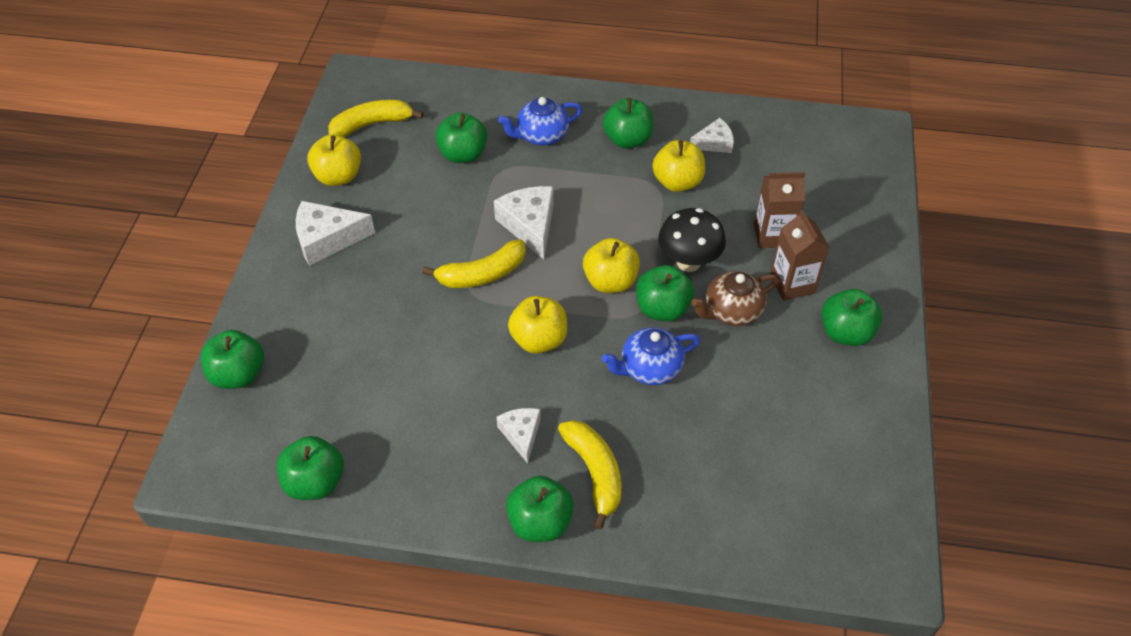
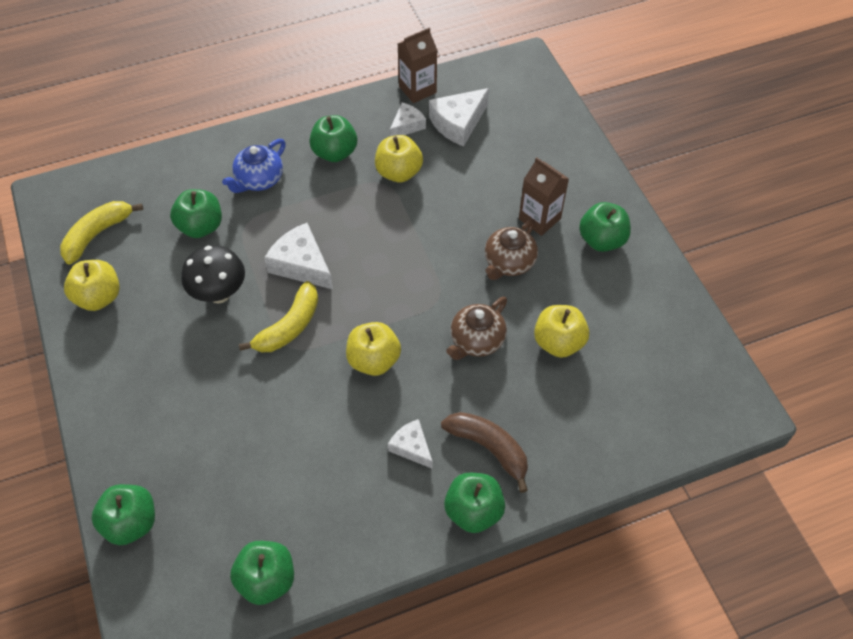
camera: 30 degrees left, 5 degrees up
white cheese [296,201,375,266] -> white cheese moved to [429,88,489,147]
yellow banana [558,420,621,530] -> brown banana [441,412,528,493]
yellow apple [583,238,640,293] -> yellow apple moved to [534,305,589,358]
blue teapot [602,327,700,385] -> brown teapot [446,296,507,360]
green apple [636,265,694,321] -> none
black mushroom [659,208,726,272] -> black mushroom moved to [181,245,245,303]
brown carton [754,172,806,248] -> brown carton moved to [398,28,437,103]

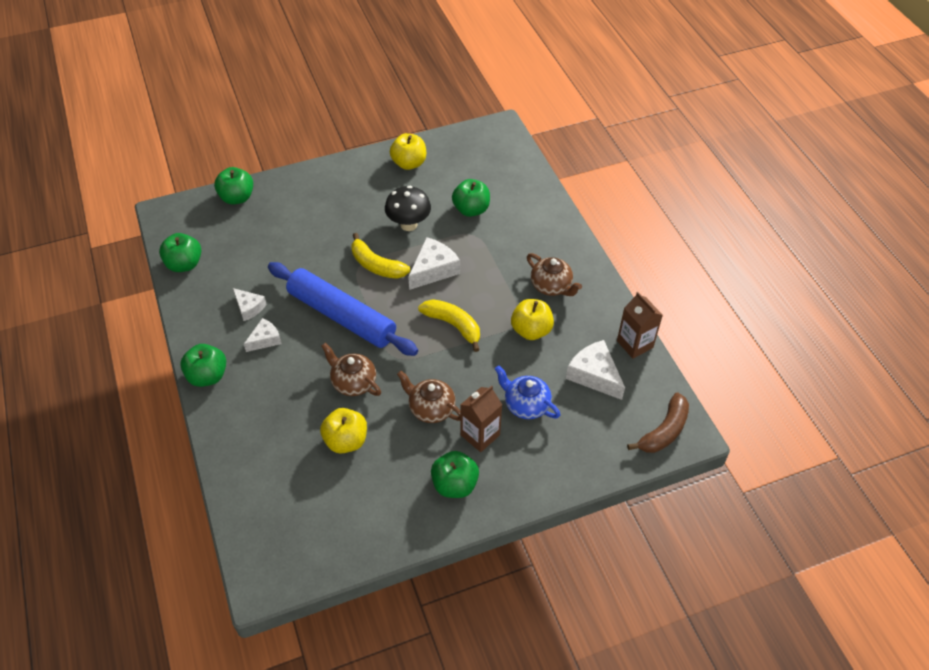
camera: 90 degrees right, 5 degrees down
yellow banana [60,201,143,264] -> yellow banana moved to [418,299,480,352]
blue teapot [222,139,286,193] -> blue teapot moved to [495,365,560,419]
green apple [309,115,357,162] -> brown teapot [527,253,582,296]
yellow apple [346,322,401,376] -> blue rolling pin [268,262,418,356]
white cheese [390,102,426,136] -> white cheese moved to [233,288,267,321]
brown banana [441,412,528,493] -> brown banana moved to [627,392,689,453]

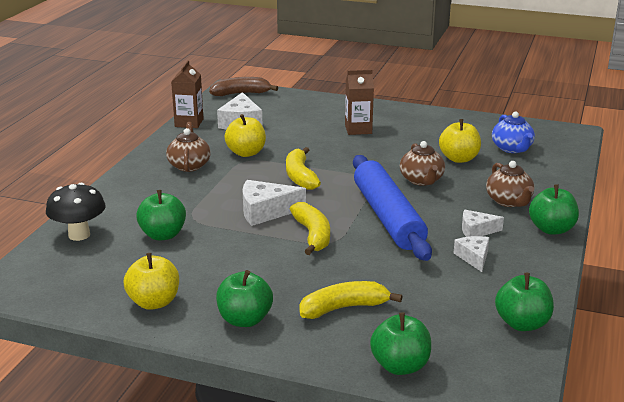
camera: 140 degrees left, 25 degrees down
black mushroom [385,186,431,231] -> black mushroom moved to [46,183,106,241]
brown teapot [397,371,461,423] -> brown teapot moved to [486,161,534,207]
green apple [431,451,479,498] -> green apple moved to [216,270,273,327]
blue teapot [495,365,560,419] -> blue teapot moved to [492,111,535,153]
none -> yellow banana [299,281,403,319]

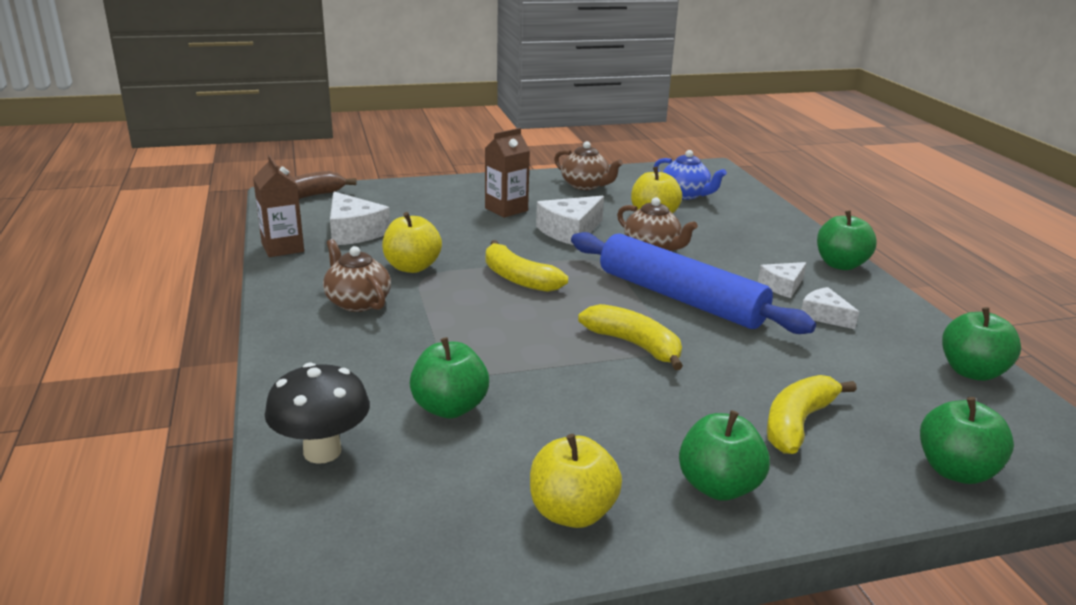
camera: 35 degrees left, 0 degrees up
white cheese [243,180,306,226] -> white cheese moved to [536,196,604,245]
brown teapot [486,161,534,207] -> brown teapot moved to [554,141,623,190]

